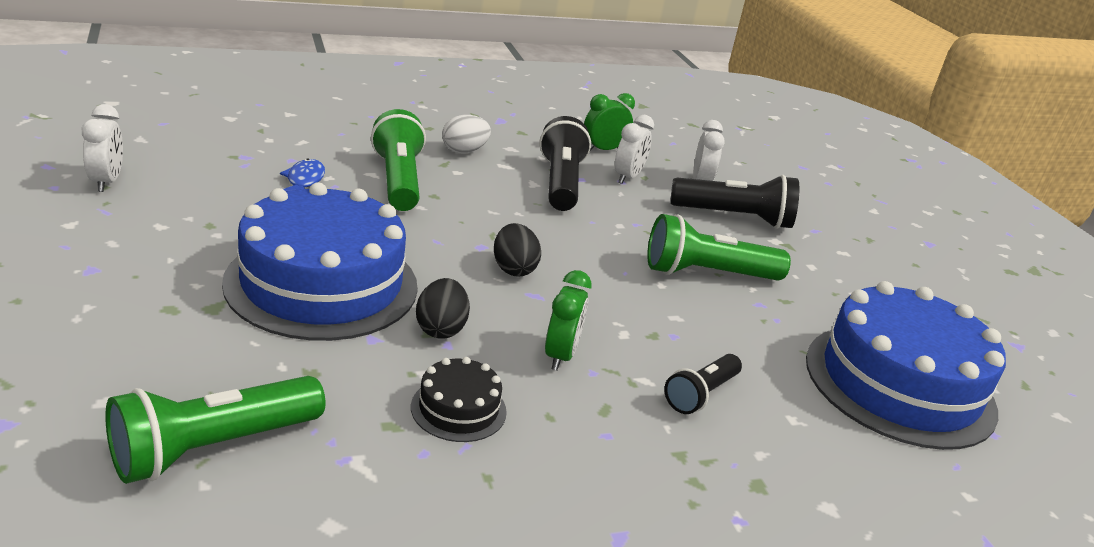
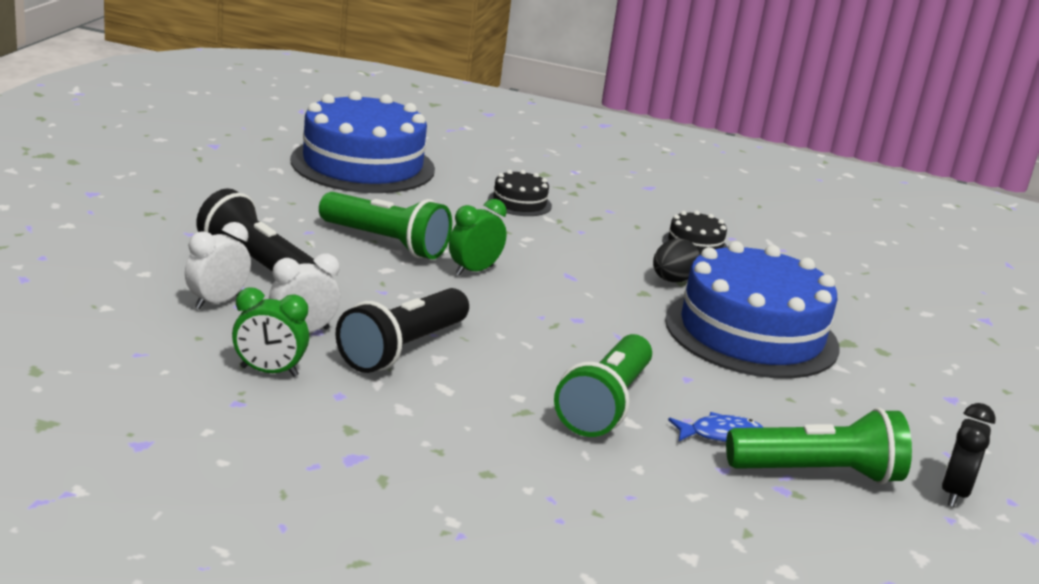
camera: 145 degrees left, 5 degrees down
white clock [82,104,123,192] -> black clock [942,403,996,507]
green flashlight [105,376,326,484] -> green flashlight moved to [726,408,912,484]
blue fish [280,159,325,192] -> blue fish turned 135 degrees counterclockwise [668,412,764,442]
white egg [442,115,491,154] -> none
black egg [494,223,541,277] -> none
green clock [545,270,592,371] -> green clock moved to [449,199,507,276]
black flashlight [664,354,742,414] -> black cake [488,170,552,216]

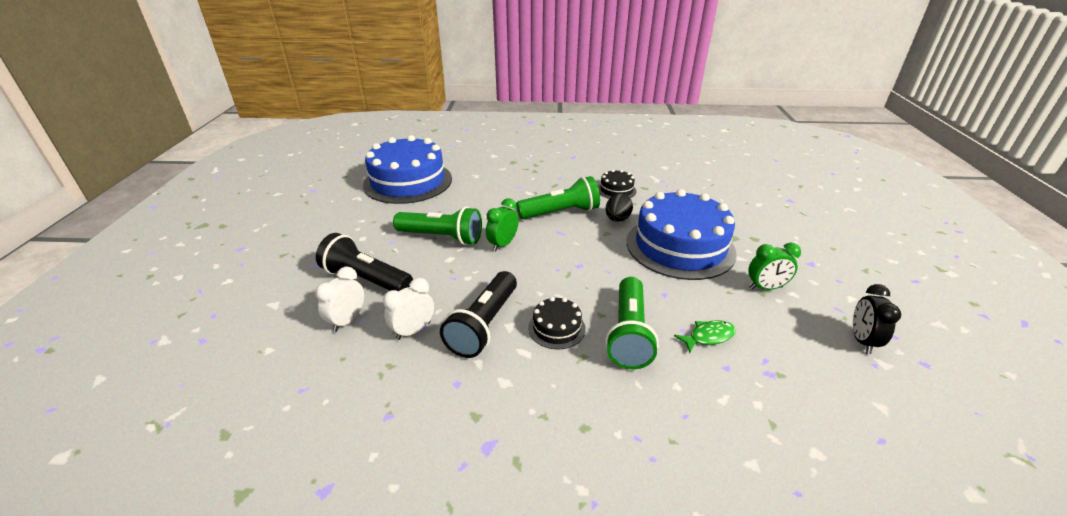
camera: 10 degrees left, 10 degrees up
green clock [232,288,309,377] -> green clock moved to [748,243,801,290]
black cake [488,170,552,216] -> black cake moved to [528,297,585,349]
blue fish [668,412,764,442] -> green fish [674,320,736,353]
green flashlight [726,408,912,484] -> green flashlight moved to [516,176,600,219]

